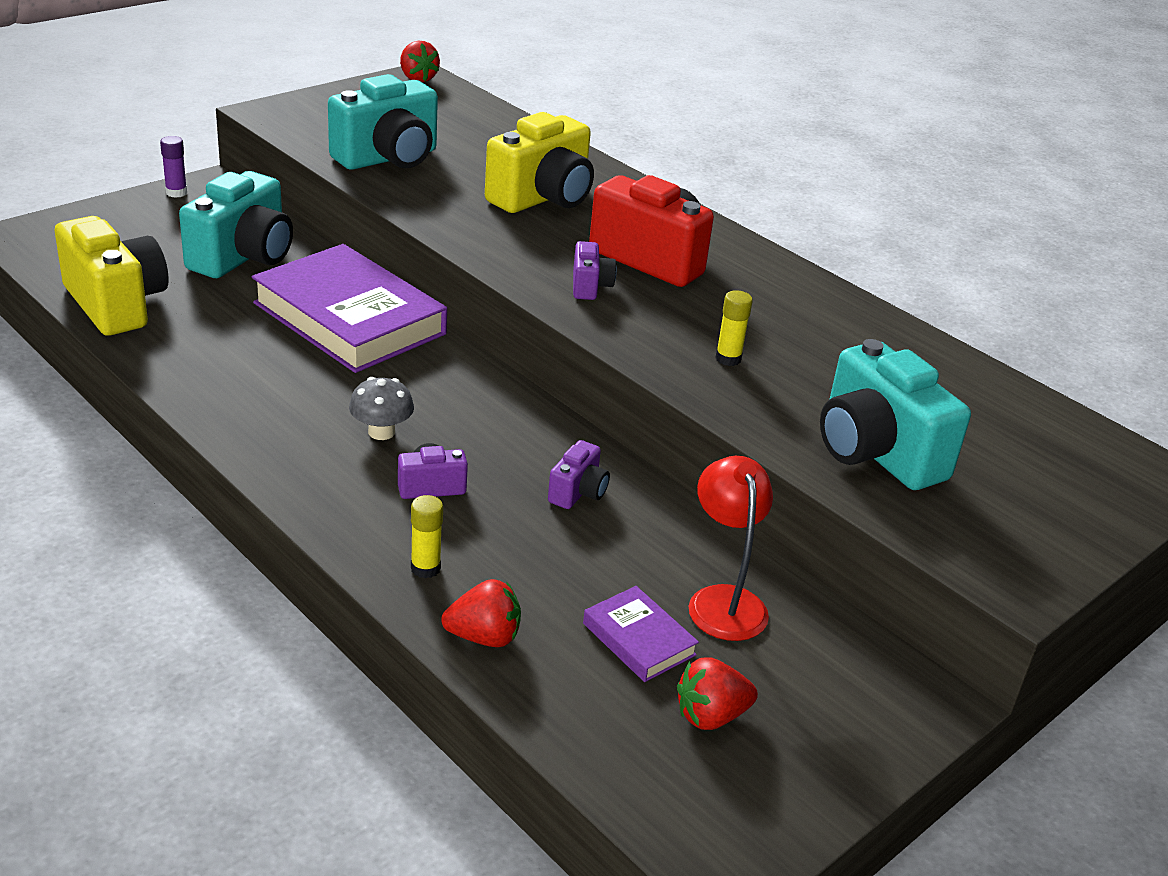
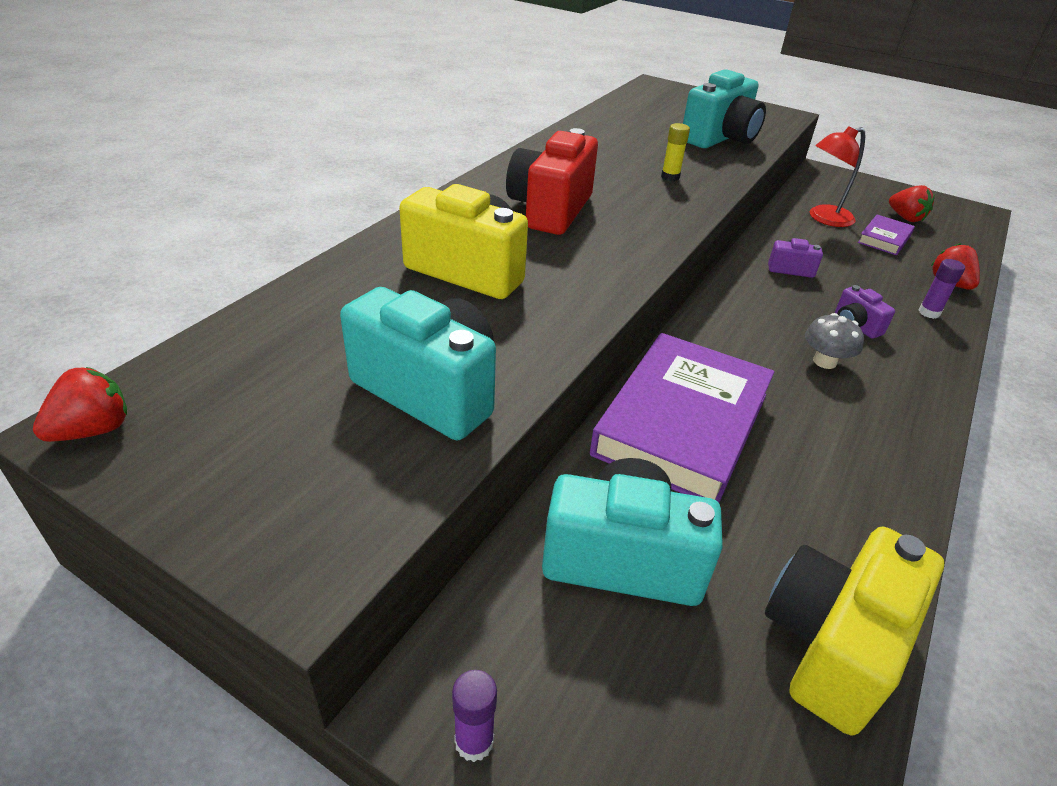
camera: 105 degrees left, 5 degrees up
yellow glue stick [411,495,443,578] -> purple glue stick [919,259,965,319]
purple camera [573,241,617,300] -> none

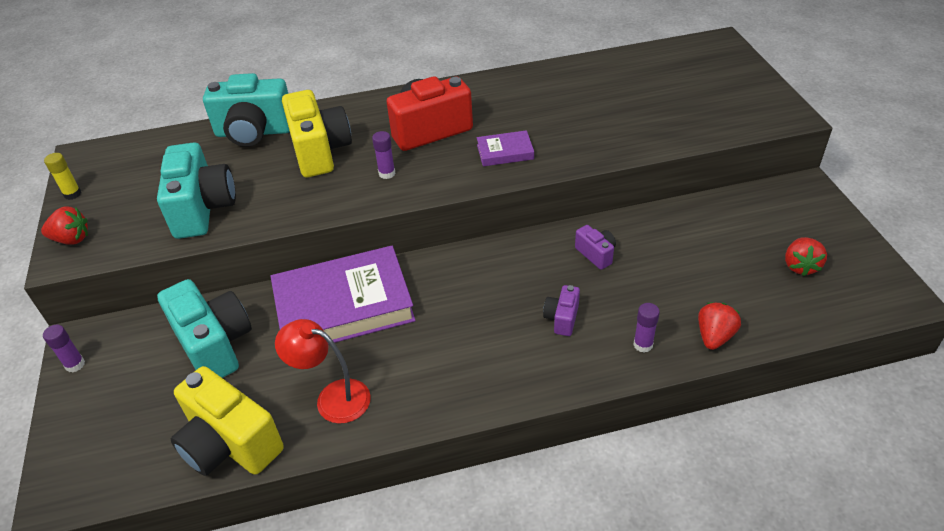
camera: 50 degrees right, 5 degrees up
red strawberry [33,367,127,442] -> red strawberry moved to [41,206,88,245]
yellow glue stick [661,123,690,181] -> yellow glue stick moved to [44,153,81,200]
turquoise camera [683,69,766,148] -> turquoise camera moved to [203,73,290,147]
yellow camera [765,527,944,736] -> yellow camera turned 135 degrees counterclockwise [171,366,284,476]
grey mushroom [805,313,864,369] -> none
red lamp [810,126,865,227] -> red lamp moved to [275,319,371,424]
purple book [858,215,915,255] -> purple book moved to [477,130,534,166]
none -> purple glue stick [372,131,395,179]

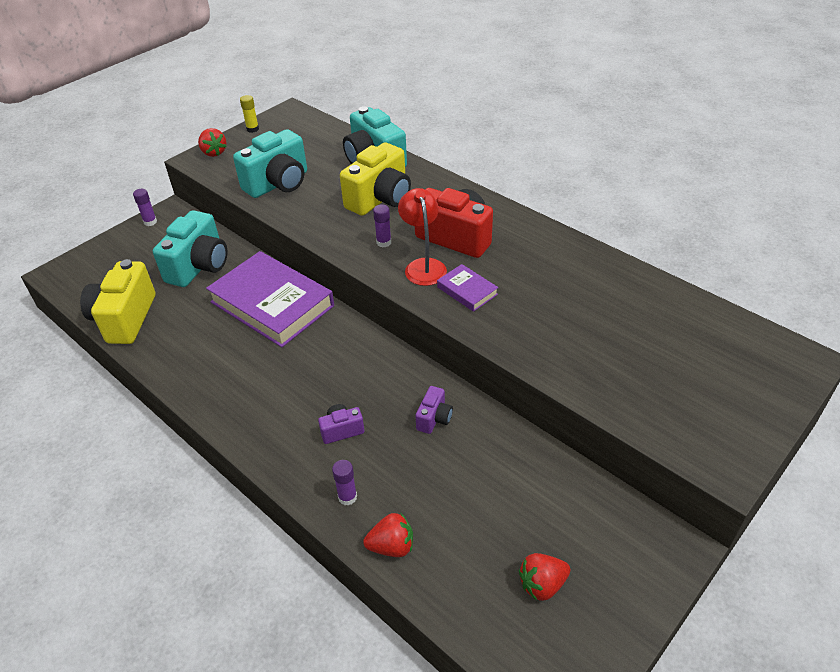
camera: 55 degrees right, 0 degrees up
red lamp [275,319,371,424] -> red lamp moved to [398,188,447,286]

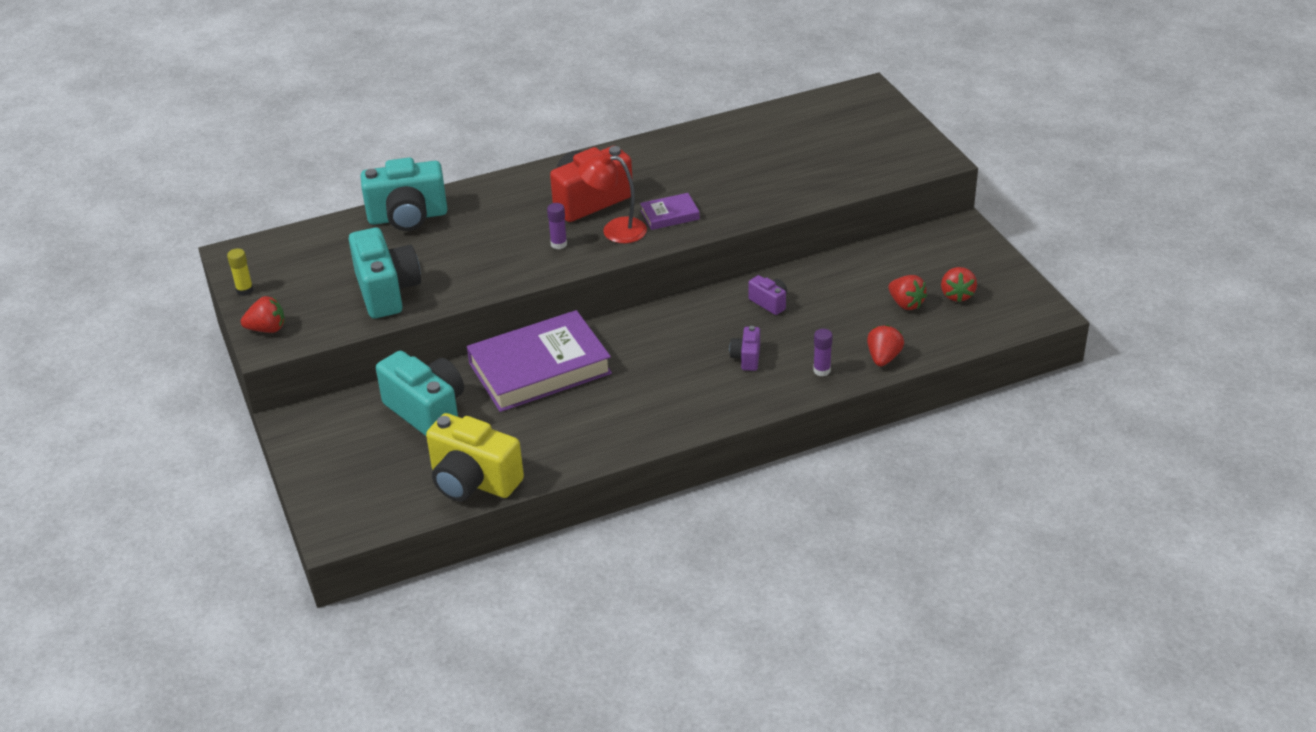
camera: 65 degrees left, 5 degrees down
purple glue stick [133,189,157,226] -> none
yellow camera [340,142,411,216] -> none
none -> red strawberry [888,275,927,310]

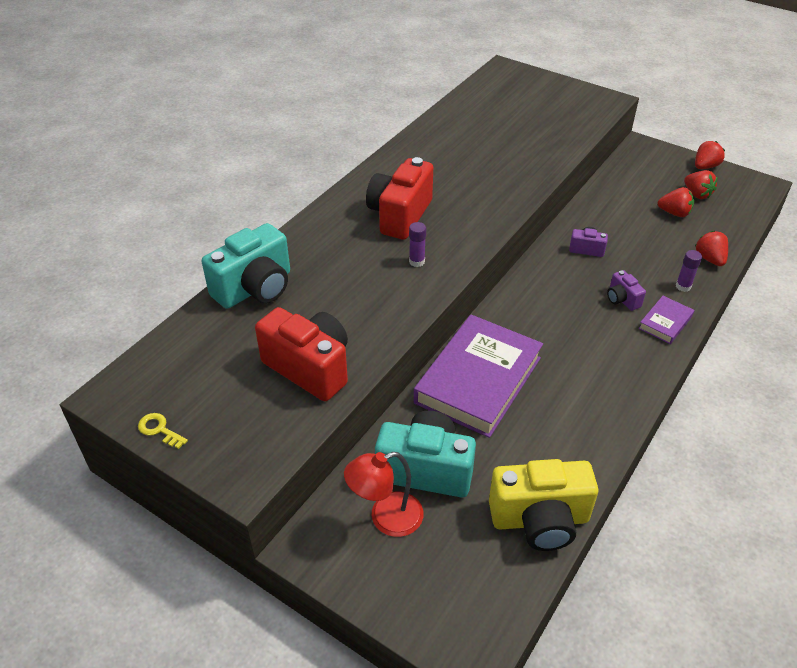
camera: 35 degrees left, 5 degrees up
yellow glue stick [227,248,253,296] -> yellow key [138,413,188,449]
red strawberry [241,296,285,333] -> red strawberry moved to [695,141,725,169]
turquoise camera [349,228,421,318] -> red camera [255,307,348,401]
red lamp [578,152,647,243] -> red lamp moved to [344,452,424,537]
purple book [640,193,700,230] -> purple book moved to [638,296,694,344]

